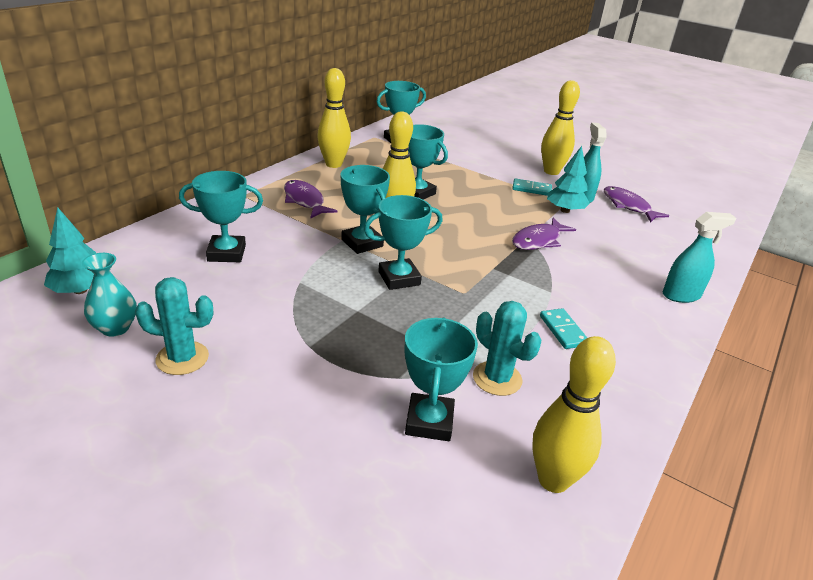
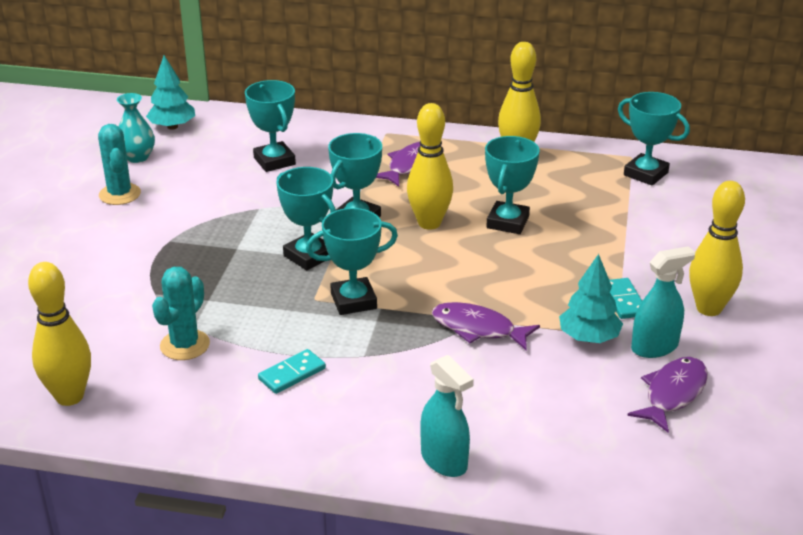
camera: 70 degrees right, 0 degrees up
turquoise trophy [405,317,478,441] -> turquoise trophy moved to [306,208,398,315]

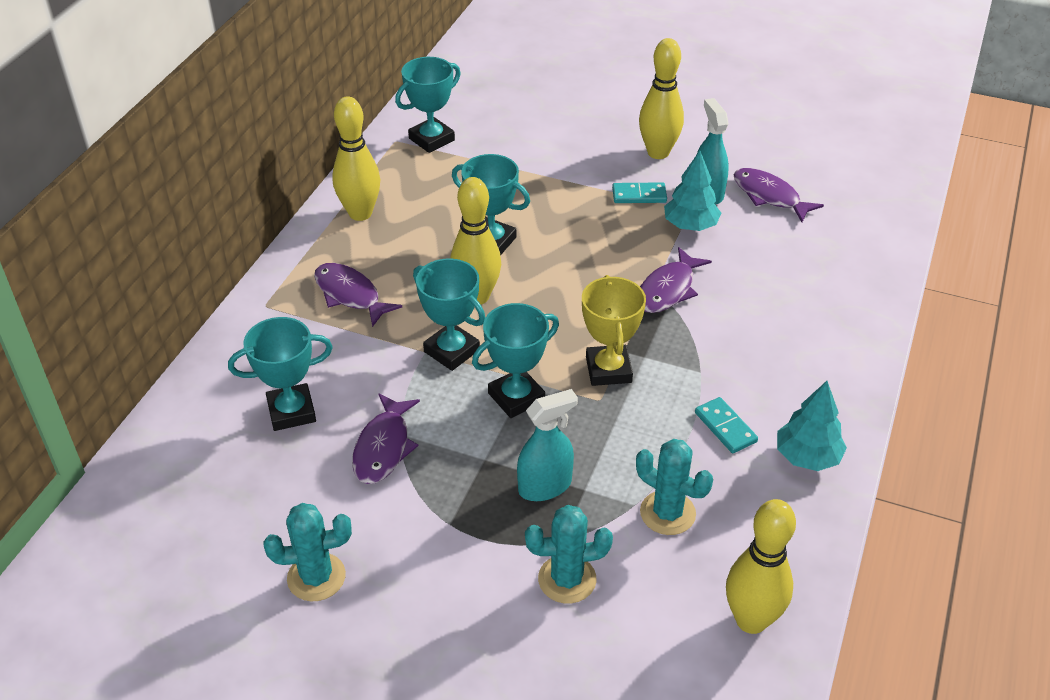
camera: 80 degrees left, 10 degrees up
turquoise vase [117,93,155,163] -> none
turquoise tree [146,55,195,130] -> turquoise tree moved to [777,381,847,471]
turquoise trophy [306,208,398,315] -> yellow trophy [582,275,646,386]
turquoise spray bottle [420,355,474,477] -> turquoise spray bottle moved to [517,389,578,501]
none -> purple fish [352,394,420,484]
none -> turquoise cactus [525,505,613,604]

